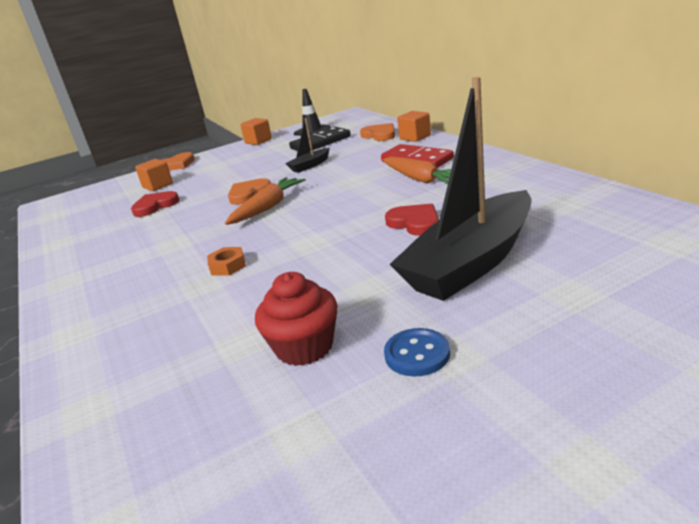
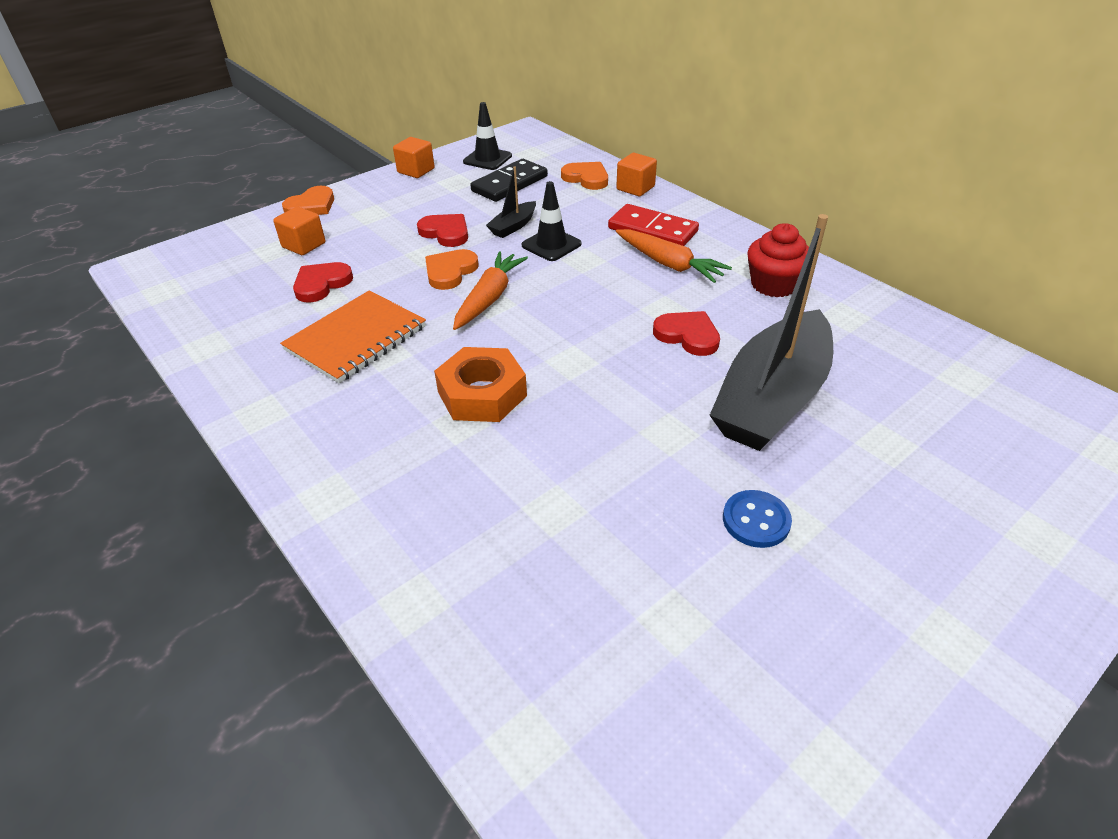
camera: 15 degrees left, 15 degrees up
orange nut [207,247,246,276] -> orange nut [434,347,527,422], size x1.88
red cupcake [255,272,337,366] -> red cupcake moved to [747,223,809,297]
none -> orange notebook [280,290,426,383]
none -> red heart [417,214,468,247]
none -> black traffic cone [522,181,582,261]

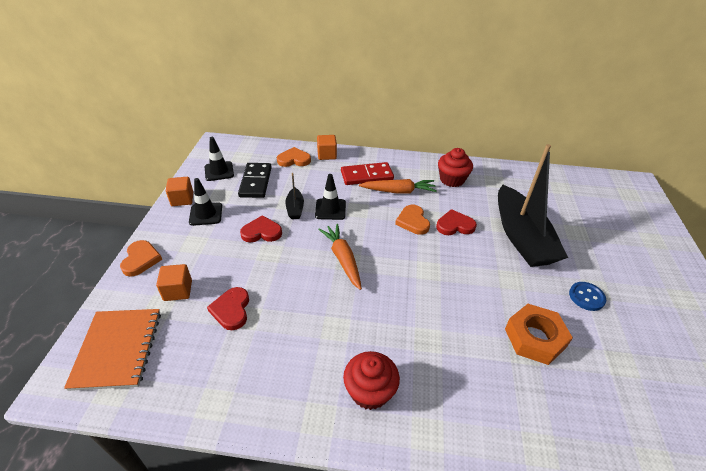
camera: 45 degrees left, 0 degrees up
orange notebook [280,290,426,383] -> orange notebook moved to [64,309,161,391]
orange heart [425,249,479,290] -> orange heart moved to [395,205,430,235]
orange nut [434,347,527,422] -> orange nut moved to [505,304,573,365]
none -> black traffic cone [189,178,222,226]
none -> red cupcake [343,351,400,410]

